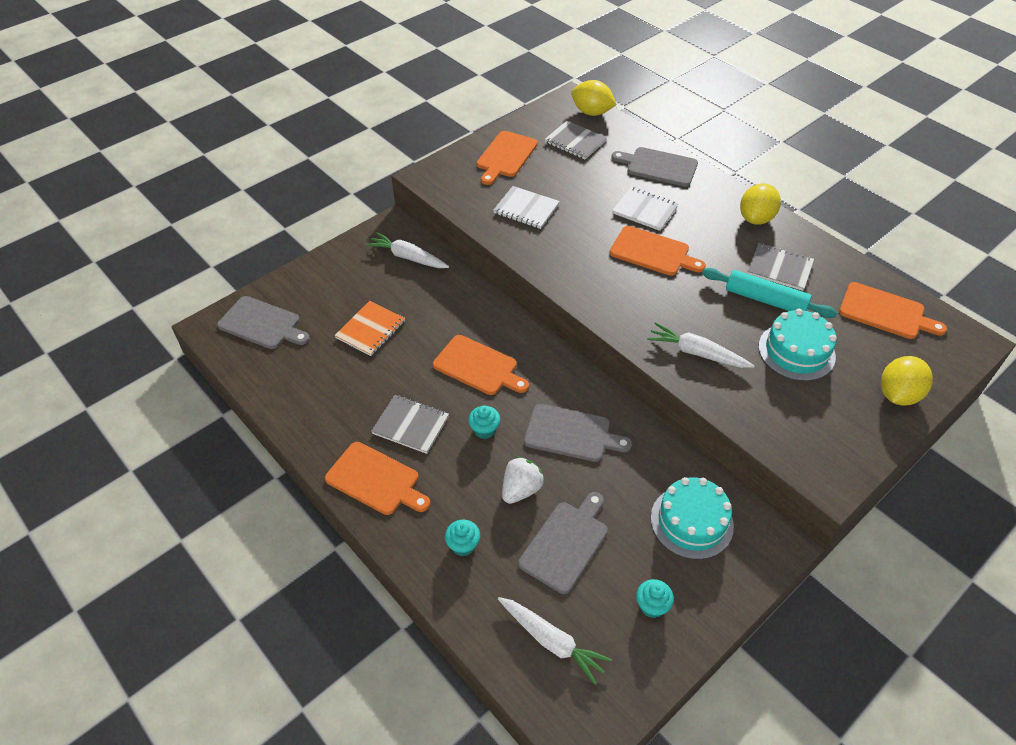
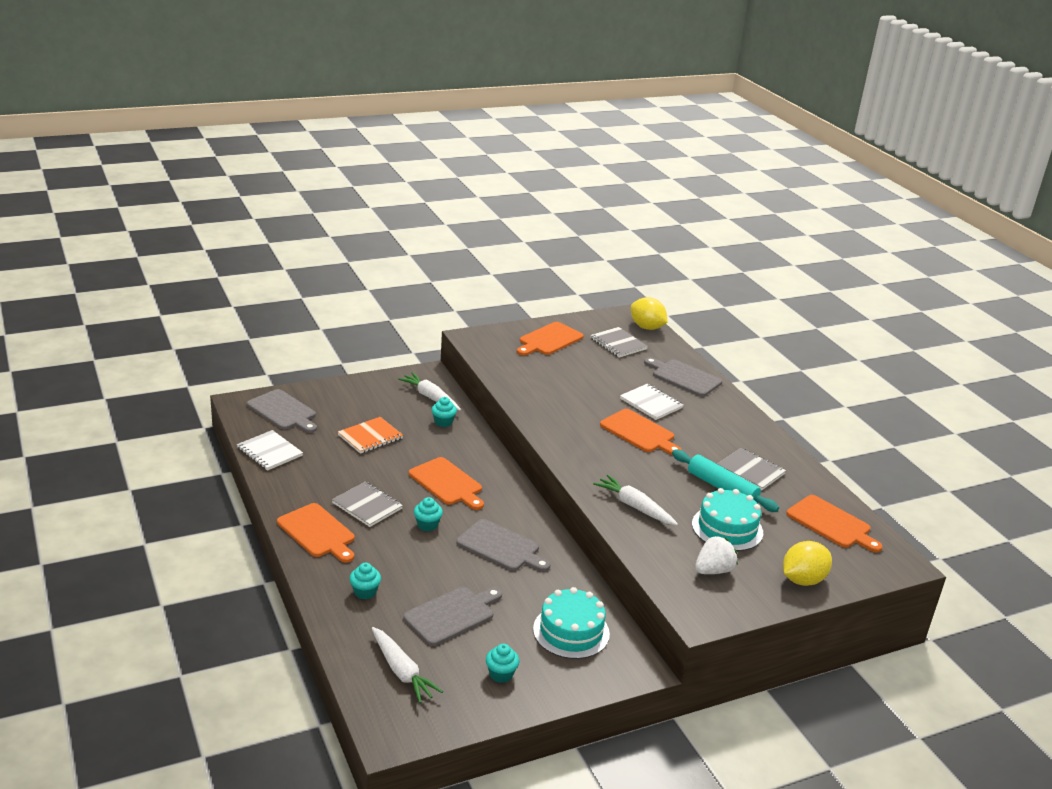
camera: 15 degrees right, 20 degrees down
white notebook [493,186,560,229] -> white notebook moved to [237,430,303,471]
white strawberry [502,456,545,504] -> white strawberry moved to [695,536,737,574]
yellow lemon [740,183,781,225] -> none
none -> turquoise cupcake [431,397,457,427]

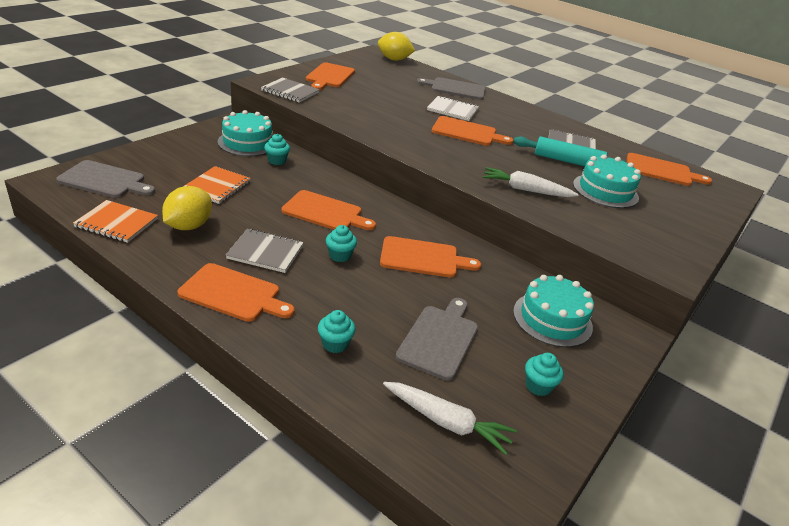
camera: 30 degrees left, 5 degrees up
white notebook [237,430,303,471] -> orange notebook [73,200,158,243]
white carrot [398,372,461,411] -> turquoise cake [218,110,272,156]
grey cutting board [456,519,550,572] -> orange cutting board [380,236,481,278]
grey notebook [590,327,648,358] -> grey notebook moved to [261,77,320,103]
white strawberry [695,536,737,574] -> none
yellow lemon [783,541,832,586] -> yellow lemon moved to [162,186,212,230]

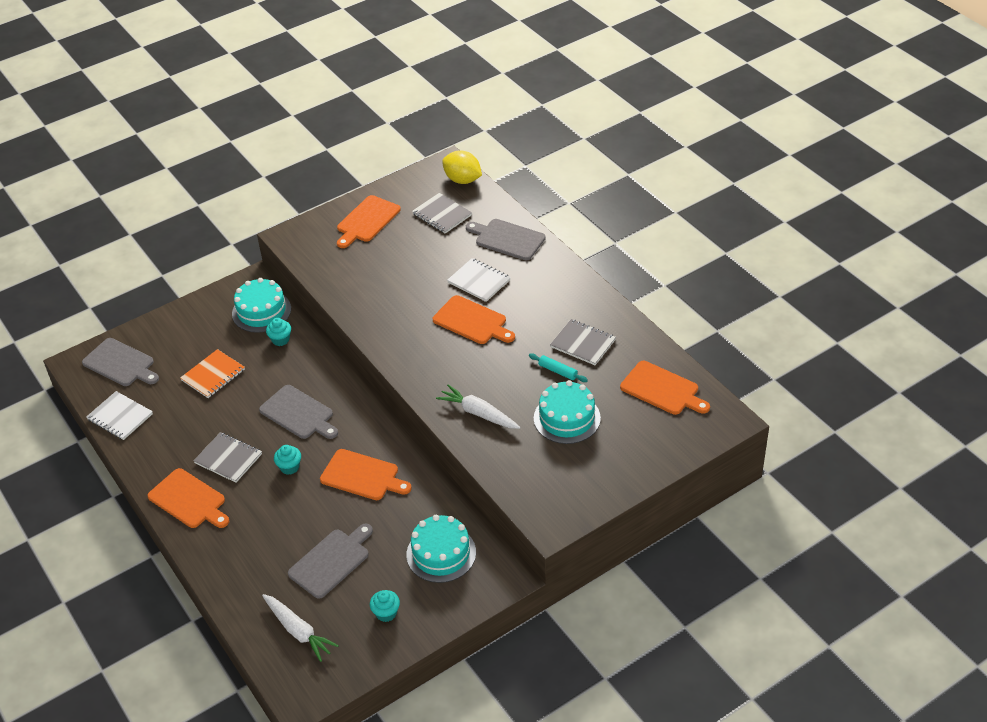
camera: 25 degrees right, 10 degrees up
orange notebook [73,200,158,243] -> white notebook [86,391,153,440]
yellow lemon [162,186,212,230] -> none
grey notebook [261,77,320,103] -> grey notebook moved to [412,193,472,233]
orange cutting board [281,190,376,230] -> grey cutting board [259,385,338,439]
turquoise cupcake [318,310,356,353] -> none
turquoise rolling pin [513,136,627,166] -> turquoise rolling pin [529,353,588,382], size x0.56

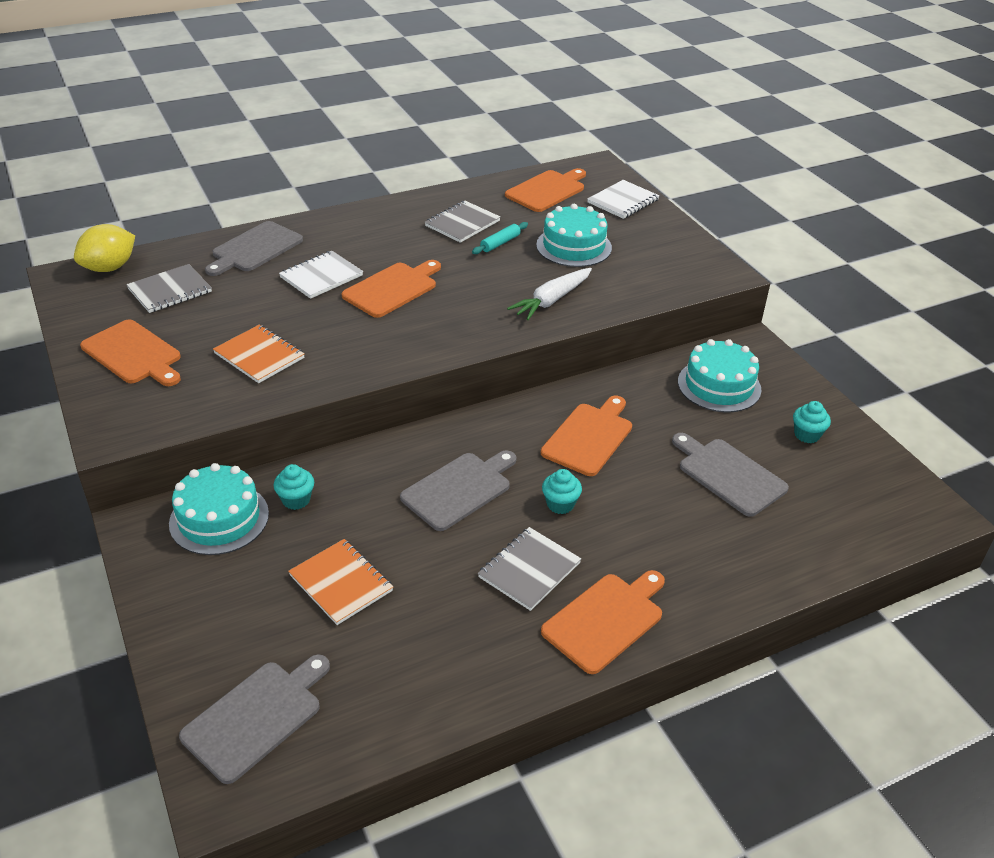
camera: 85 degrees left, 5 degrees down
white notebook [86,391,153,440] -> white notebook moved to [587,180,659,219]
white carrot [262,594,339,662] -> none
none -> orange notebook [213,325,305,383]

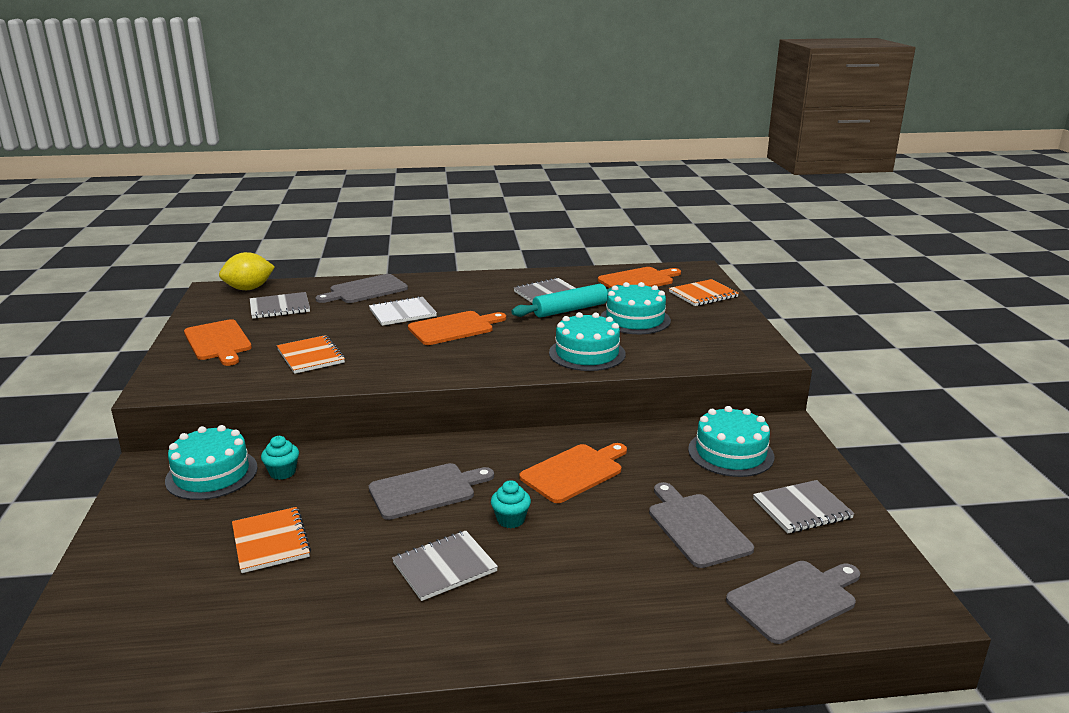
camera: 20 degrees right, 15 degrees down
grey cutting board [179,654,330,784] -> grey cutting board moved to [726,561,860,644]
turquoise rolling pin [472,222,528,254] -> turquoise rolling pin [512,284,622,318], size x1.80
white carrot [507,268,592,320] -> turquoise cake [549,312,626,371]
orange cutting board [541,570,665,674] -> none
white notebook [587,180,659,219] -> orange notebook [669,279,739,306]
turquoise cupcake [793,401,831,443] -> grey notebook [753,480,855,533]

